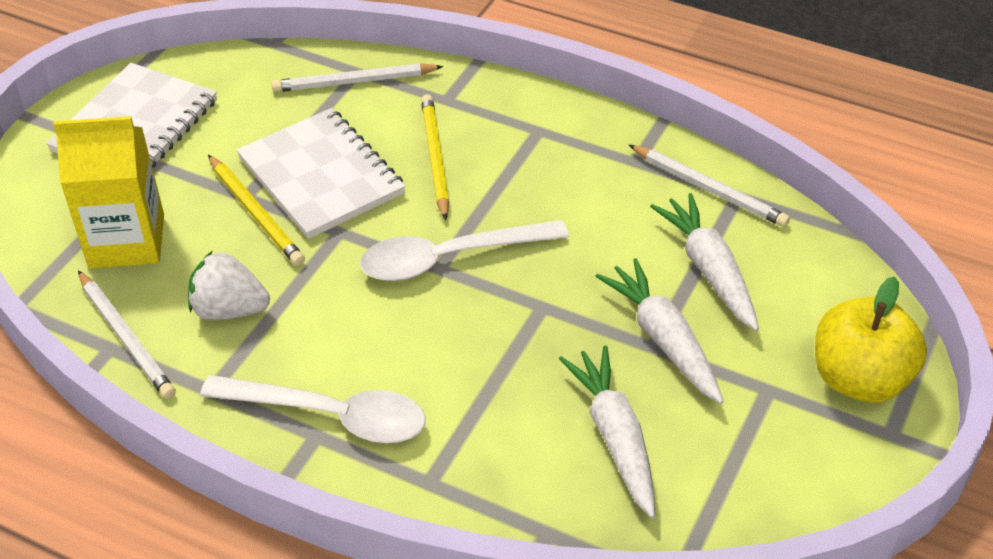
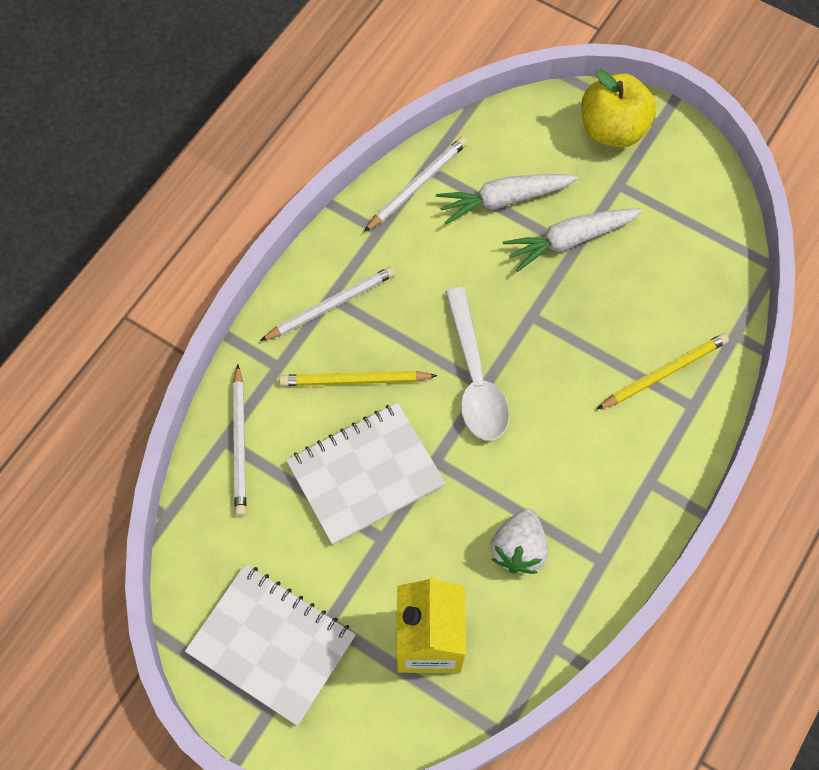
camera: 85 degrees left, 20 degrees up
white pencil [78,271,176,399] -> white pencil moved to [260,266,396,341]
white spoon [200,375,426,443] -> none
yellow pencil [208,155,305,266] -> yellow pencil moved to [597,333,729,409]
white carrot [559,346,656,518] -> none

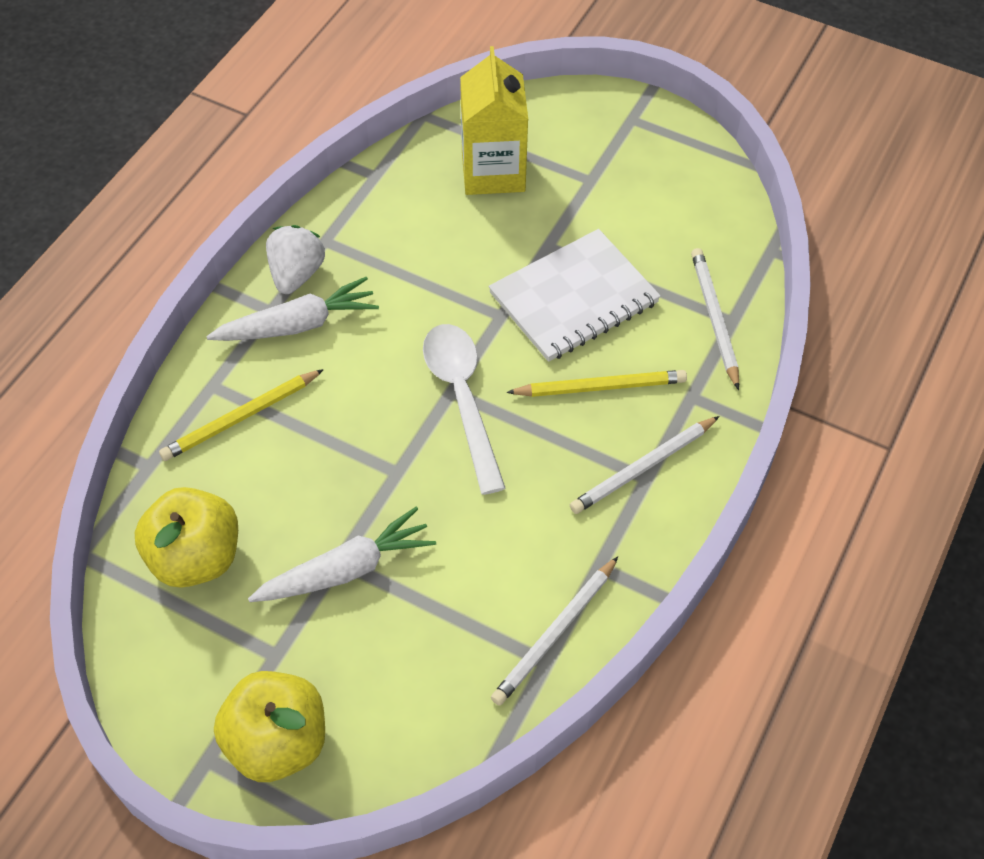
camera: 175 degrees right, 10 degrees down
white notebook [185,564,356,726] -> none
white carrot [436,174,578,225] -> white carrot moved to [206,277,379,341]
white strawberry [491,509,548,574] -> white strawberry moved to [266,225,325,294]
none -> yellow apple [135,487,238,588]

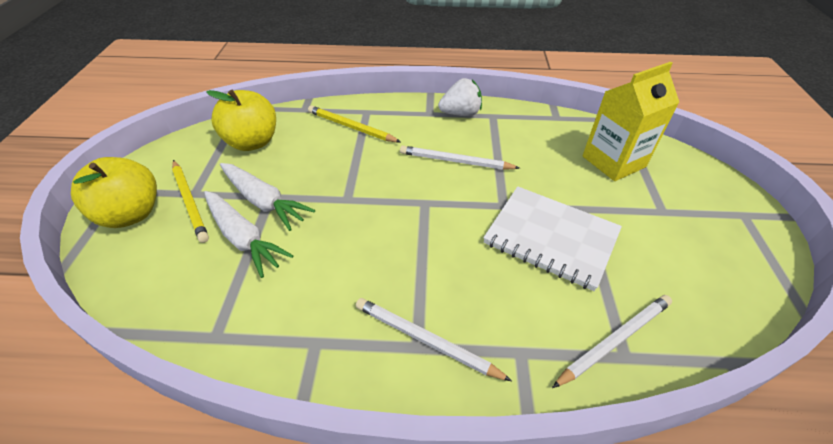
camera: 65 degrees right, 10 degrees down
white carrot [206,277,379,341] -> white carrot moved to [204,191,293,278]
white spoon [423,324,506,495] -> none
white pencil [491,556,618,706] -> white pencil moved to [400,145,520,170]
yellow pencil [506,370,687,397] -> yellow pencil moved to [172,160,209,243]

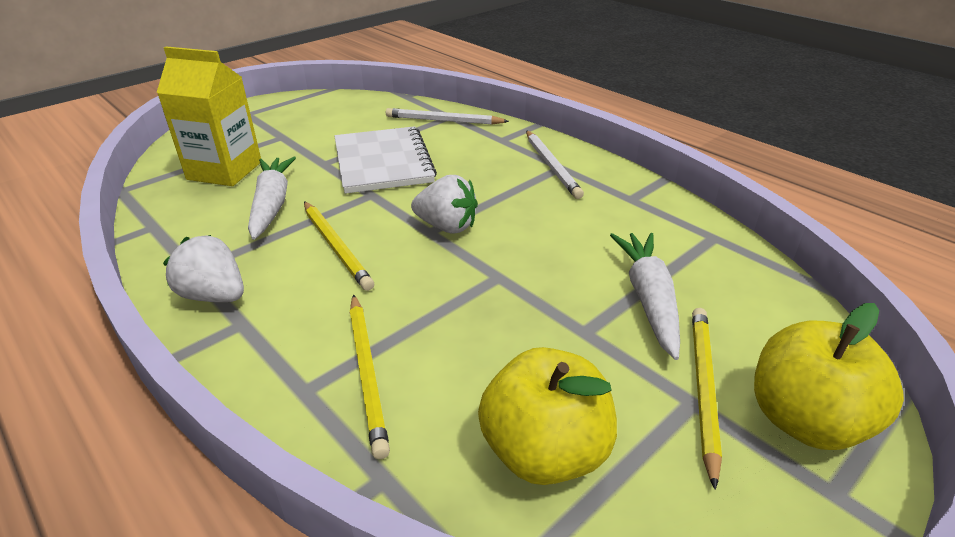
camera: 135 degrees left, 10 degrees down
white carrot [220,163,315,231] -> white carrot moved to [248,157,296,240]
white pencil [400,145,520,170] -> yellow pencil [304,201,374,291]
none -> white strawberry [411,175,478,234]

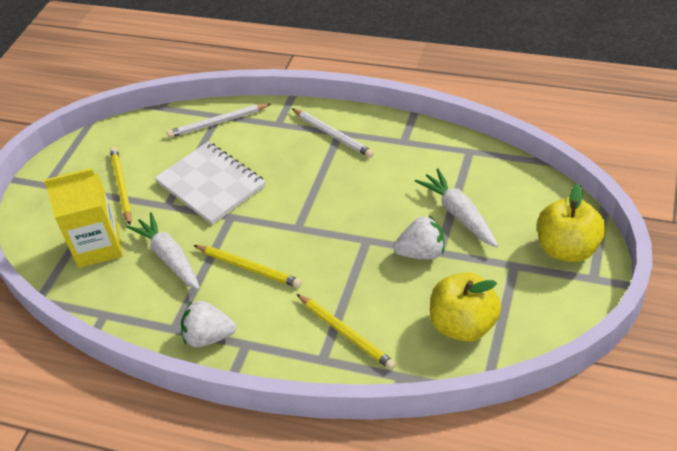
camera: 25 degrees left, 10 degrees up
white strawberry [411,175,478,234] -> white strawberry moved to [393,216,444,260]
yellow pencil [692,308,722,490] -> yellow pencil moved to [110,147,132,225]

